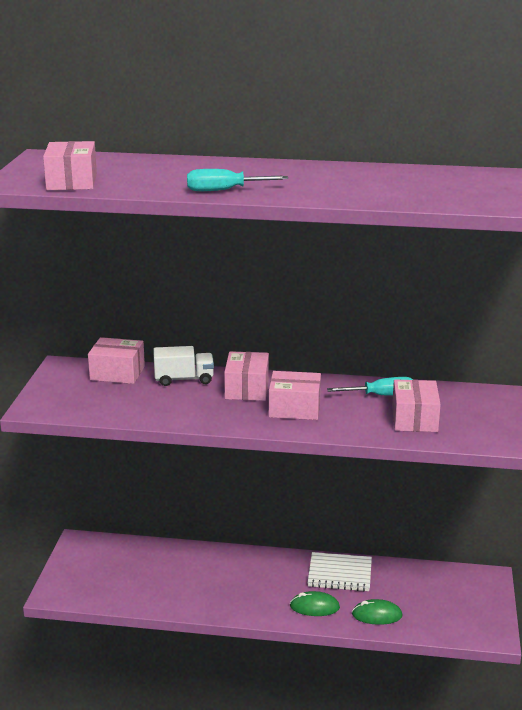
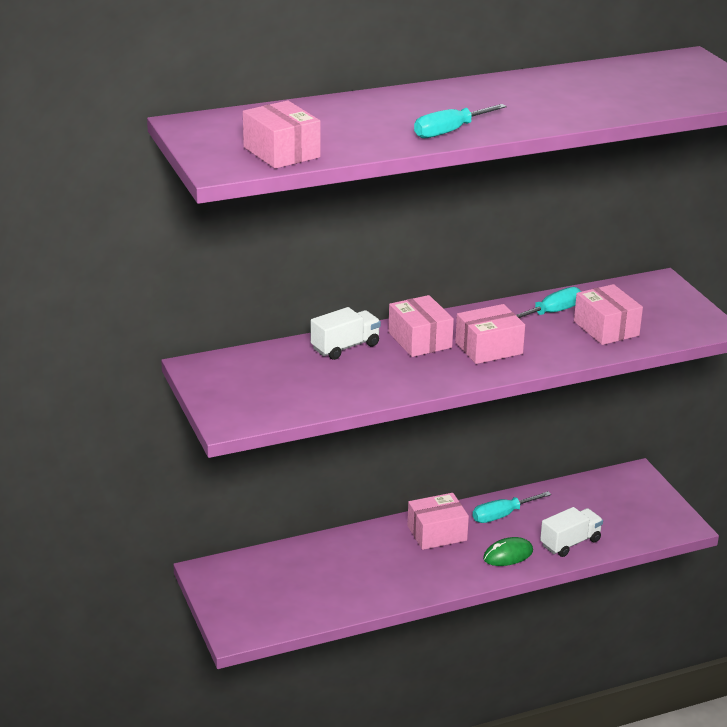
camera: 30 degrees left, 5 degrees up
pink box [88,337,145,384] -> pink box moved to [407,493,469,550]
white notebook [308,552,372,591] -> turquoise screwdriver [473,491,551,523]
green mouse [352,599,402,625] -> white truck [540,507,603,557]

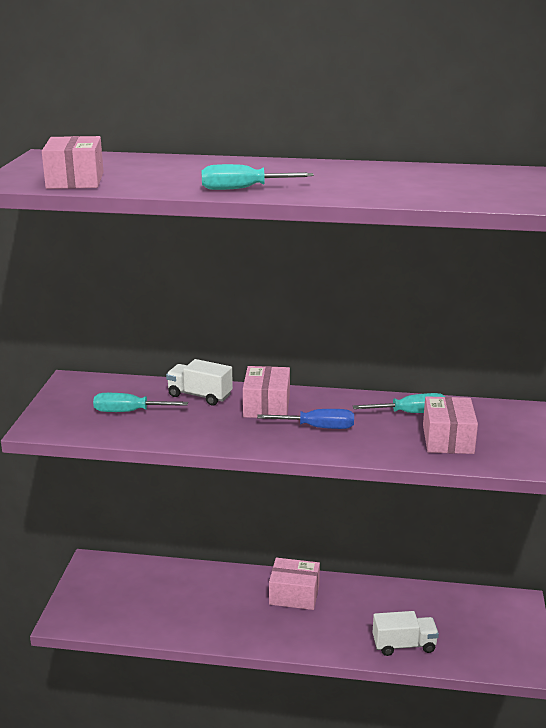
camera: 30 degrees right, 5 degrees down
white truck [311,307,381,360] -> white truck turned 150 degrees counterclockwise [166,359,233,405]
pink box [455,304,525,364] -> blue screwdriver [257,409,354,429]
turquoise screwdriver [473,491,551,523] -> turquoise screwdriver moved to [93,393,188,412]
green mouse [483,537,533,566] -> none

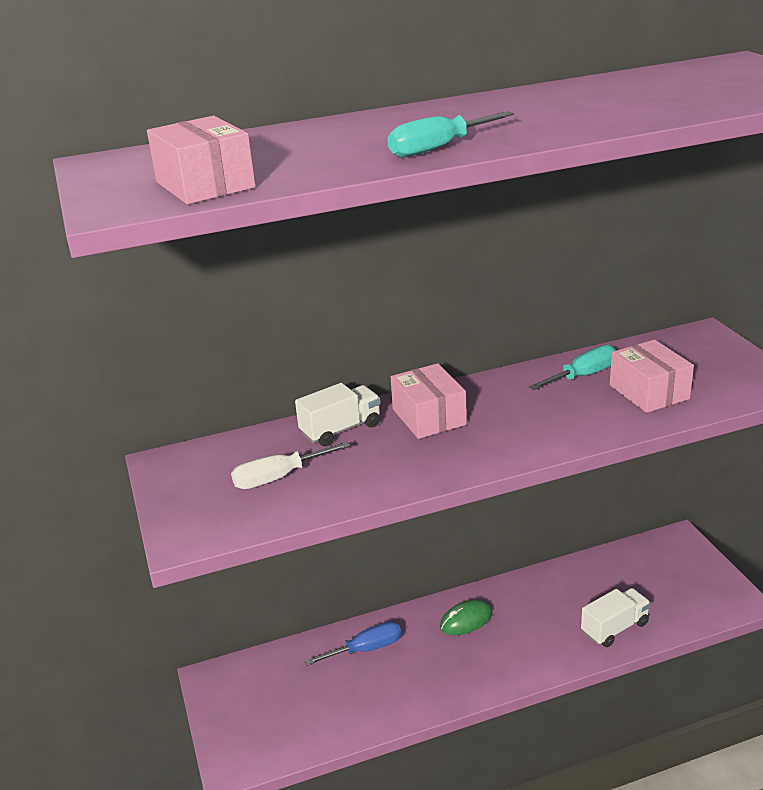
camera: 25 degrees left, 5 degrees up
turquoise screwdriver [93,393,188,412] -> white screwdriver [231,441,351,489]
white truck [166,359,233,405] -> white truck turned 150 degrees clockwise [295,383,381,446]
blue screwdriver [257,409,354,429] -> blue screwdriver moved to [305,621,401,666]
pink box [269,558,320,610] -> green mouse [440,600,492,635]

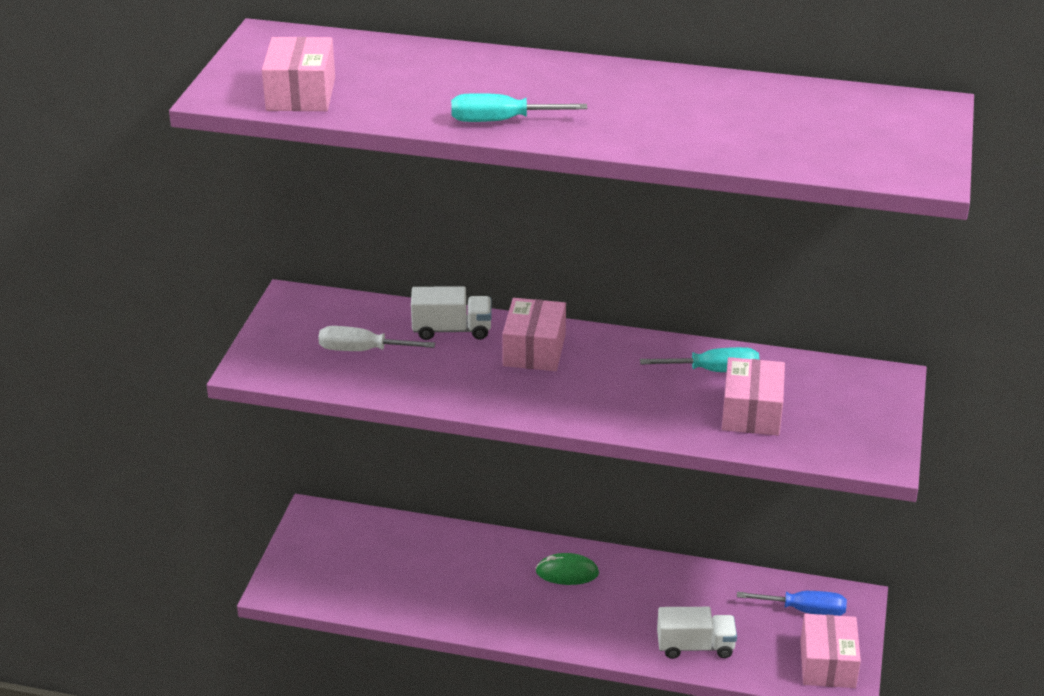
camera: 30 degrees right, 5 degrees up
blue screwdriver [305,621,401,666] -> blue screwdriver moved to [737,591,847,616]
none -> pink box [800,614,861,688]

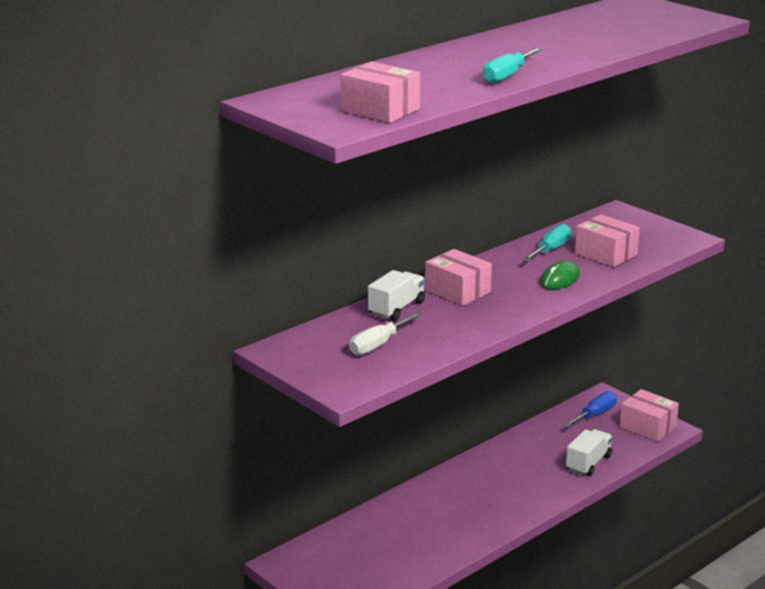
camera: 55 degrees left, 10 degrees down
green mouse [536,553,599,585] -> green mouse moved to [540,260,580,289]

